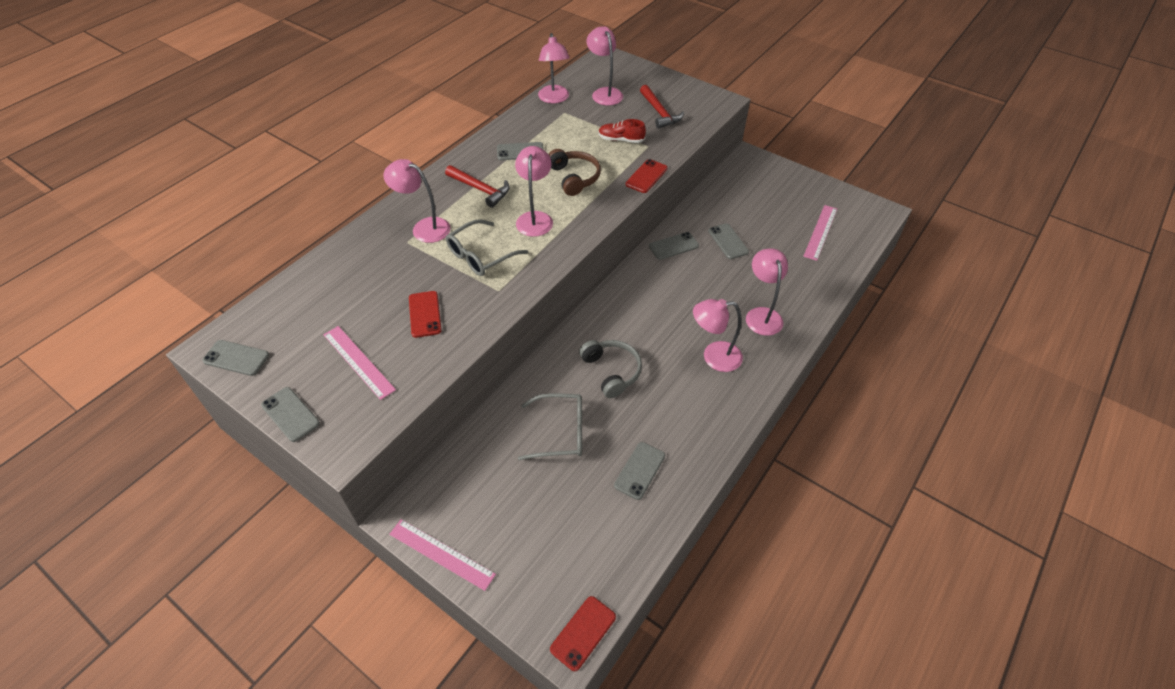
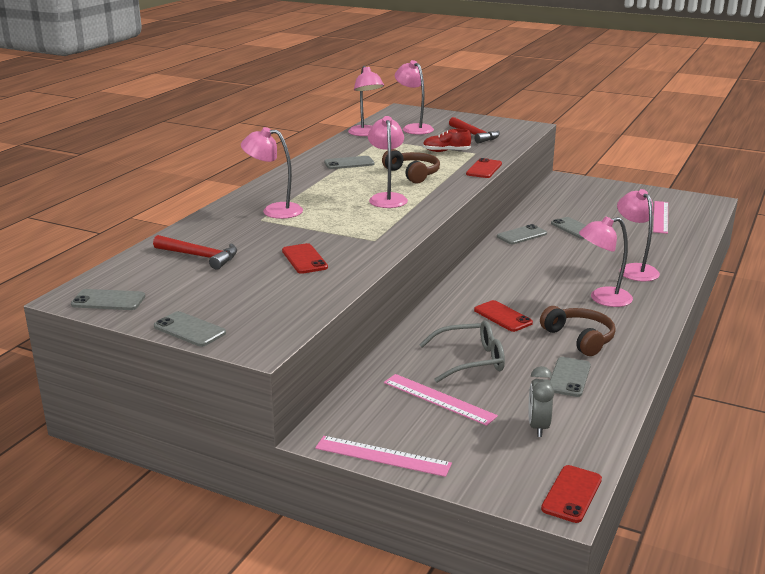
camera: 10 degrees left, 25 degrees down
pink ruler [324,326,396,400] -> pink ruler moved to [384,374,498,426]
red hammer [445,165,510,208] -> red hammer moved to [153,235,237,270]
grey glasses [446,219,528,276] -> none
grey headphones [579,340,642,398] -> red phone [474,300,533,332]
none -> grey clock [529,366,554,437]
none -> brown headphones [540,306,616,356]

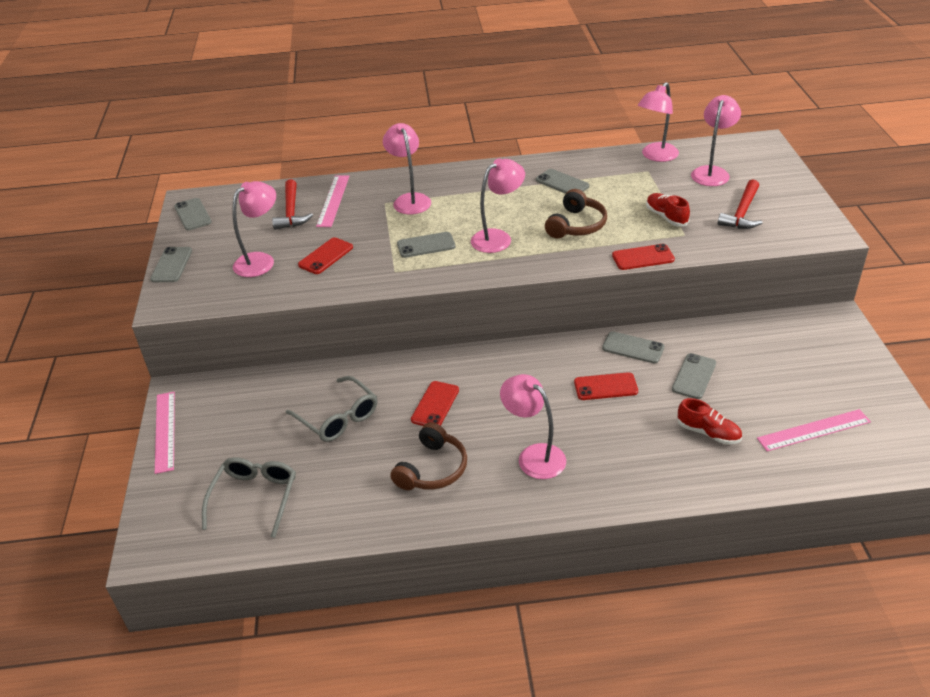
camera: 60 degrees right, 15 degrees up
pink ruler [384,374,498,426] -> pink ruler moved to [316,175,349,227]
grey clock [529,366,554,437] -> grey glasses [202,457,296,538]
red phone [541,465,602,523] -> red phone moved to [574,372,638,400]
grey phone [550,357,591,397] -> grey phone moved to [397,232,455,258]
pink lamp [617,189,660,281] -> pink lamp moved to [232,181,276,277]
none -> red shoe [677,398,742,444]

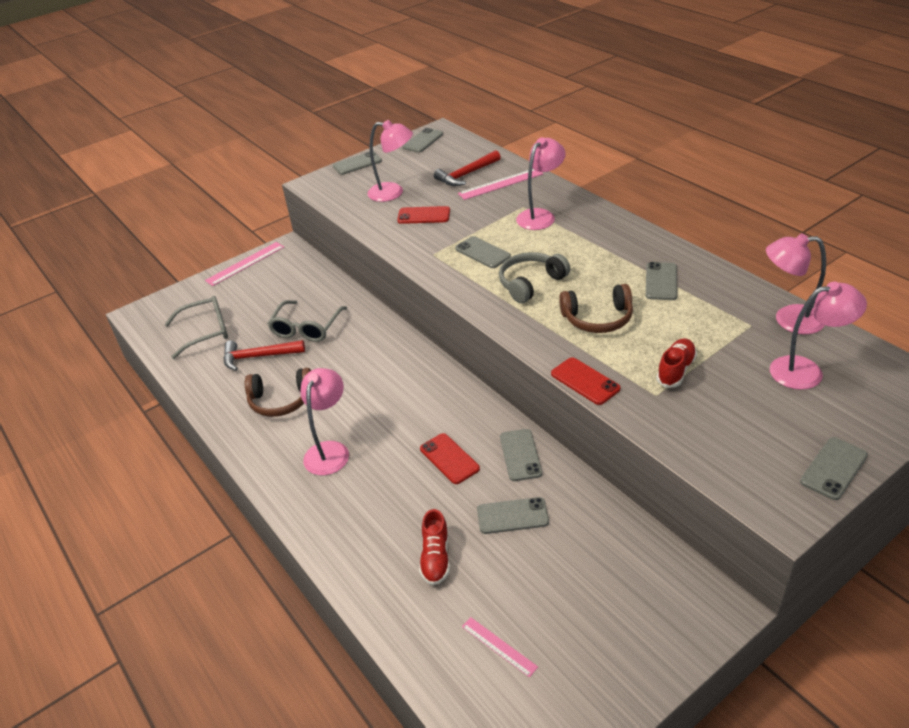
camera: 60 degrees right, 0 degrees up
red phone [411,381,459,426] -> none
pink lamp [471,158,525,253] -> grey headphones [499,252,570,303]
red hammer [718,179,763,229] -> red hammer moved to [224,340,305,371]
pink ruler [757,409,871,451] -> pink ruler [462,617,538,678], size x0.61
none -> grey phone [800,437,868,500]

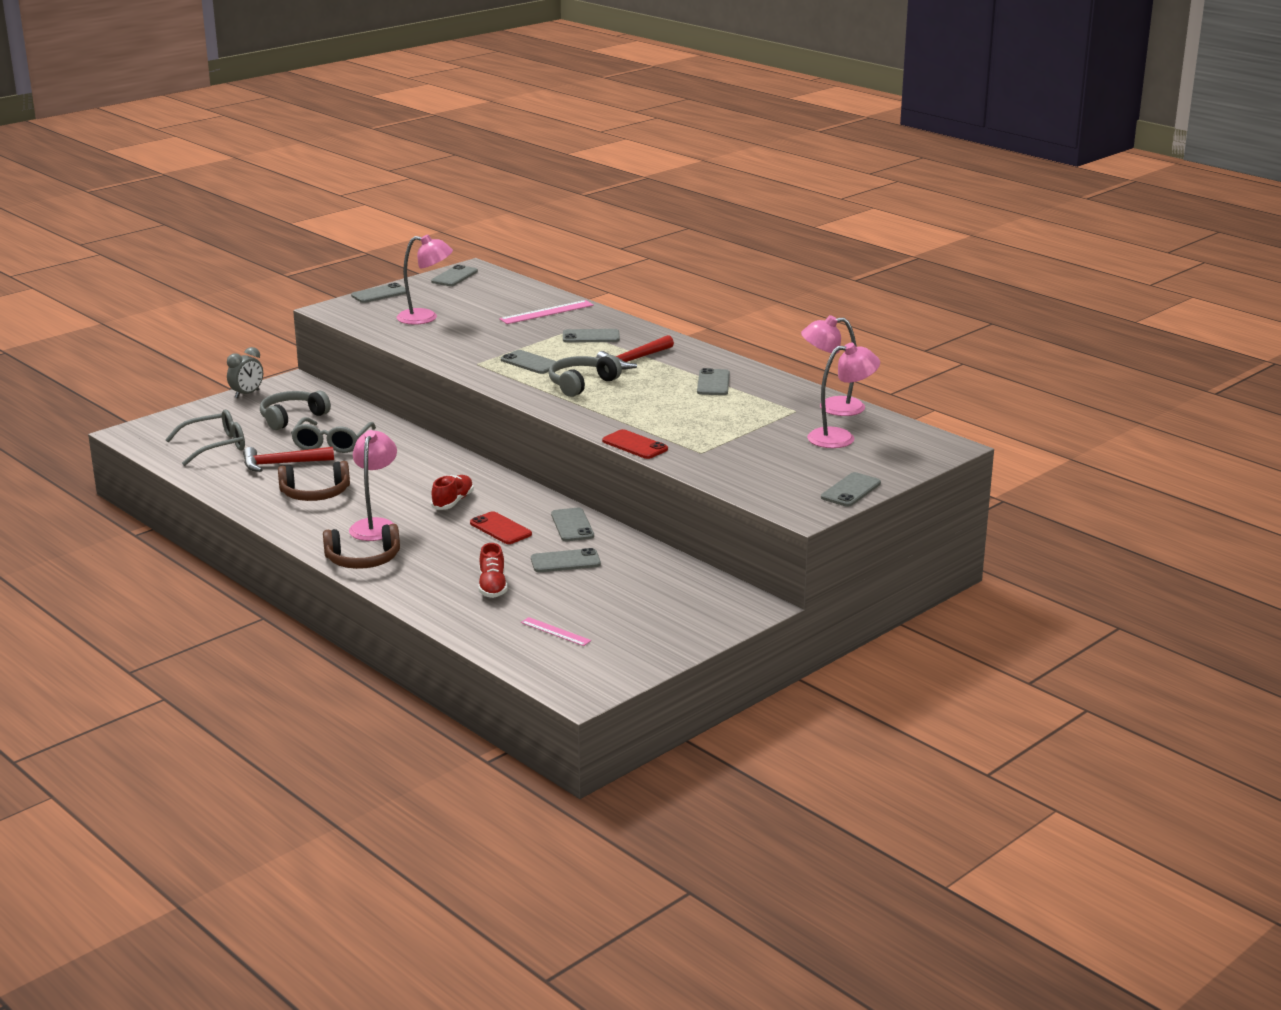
camera: 10 degrees left, 15 degrees down
pink ruler [205,242,284,286] -> grey clock [227,347,263,399]
red phone [397,206,450,224] -> none
red hammer [434,150,501,186] -> red hammer moved to [596,335,674,370]
pink lamp [516,137,566,230] -> grey phone [563,329,620,343]
brown headphones [559,284,633,333] -> brown headphones moved to [323,524,400,569]
red shoe [656,338,697,388] -> red shoe moved to [431,475,474,510]
none -> grey headphones [260,390,331,430]

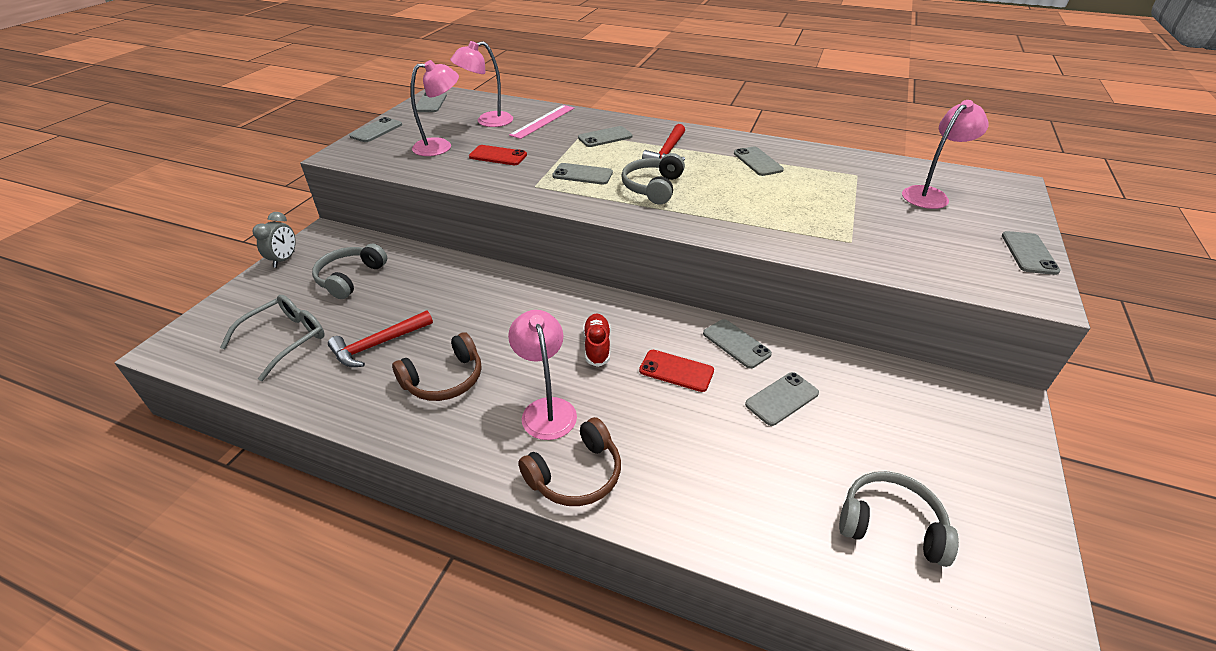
camera: 25 degrees left, 15 degrees up
grey glasses [291,417,376,453] -> none
red shoe [479,543,507,598] -> none
pink ruler [521,617,591,646] -> grey headphones [839,471,959,567]
red phone [602,429,668,459] -> red phone moved to [469,145,527,165]
pink lamp [801,315,865,416] -> pink lamp moved to [450,41,513,127]

